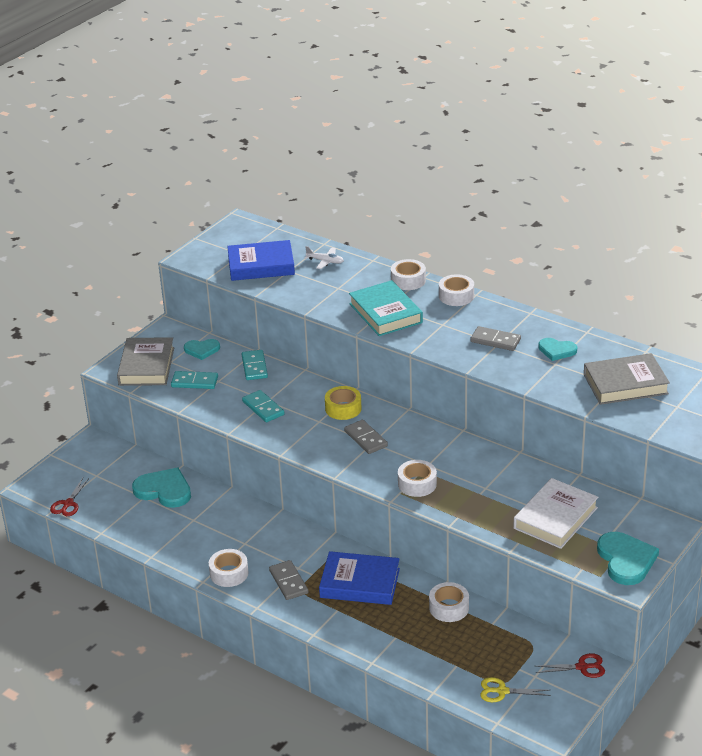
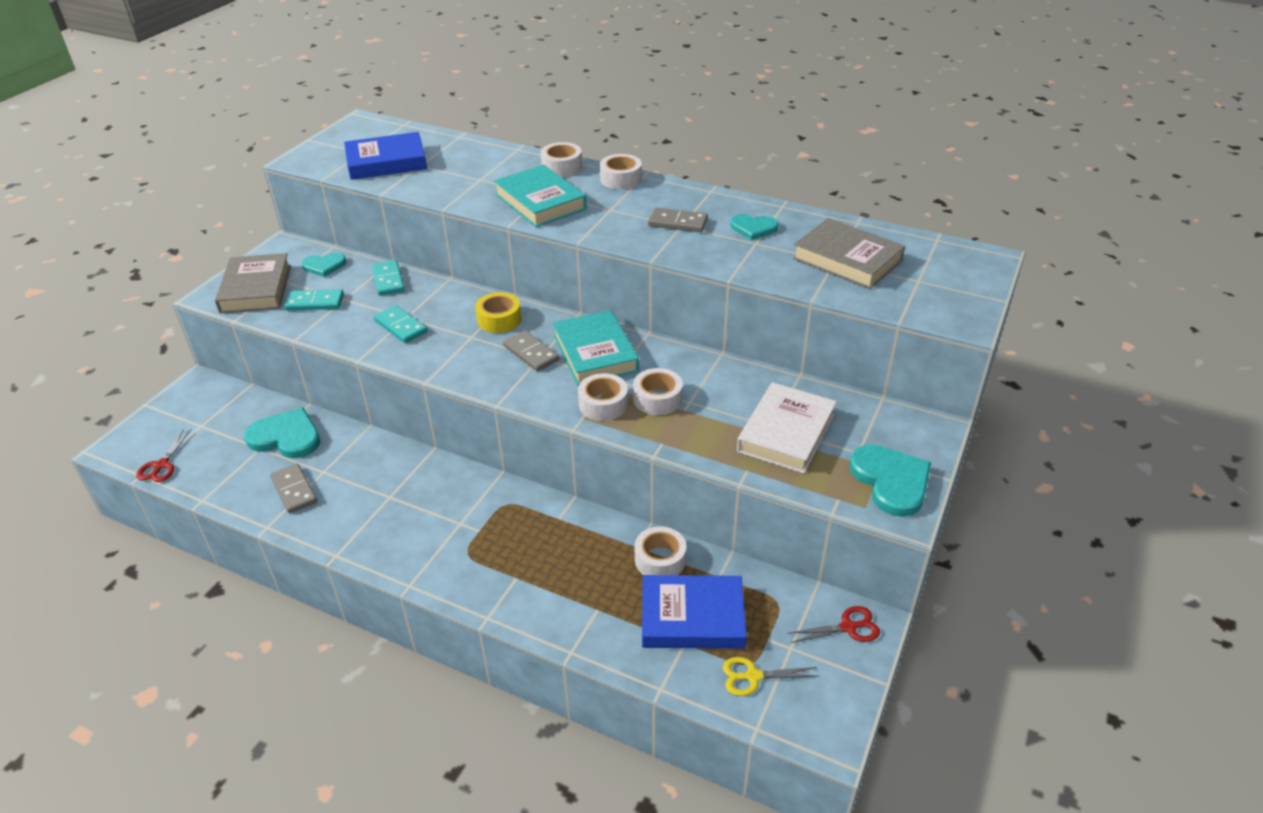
camera: 10 degrees left, 5 degrees up
white tape [209,549,248,587] -> white tape moved to [633,368,683,415]
grey domino [269,560,308,600] -> grey domino moved to [270,464,317,513]
white plane [305,246,344,269] -> none
blue book [319,551,400,605] -> blue book moved to [642,575,747,649]
grey book [584,353,670,405] -> grey book turned 60 degrees clockwise [793,218,905,289]
none -> turquoise book [552,310,639,386]

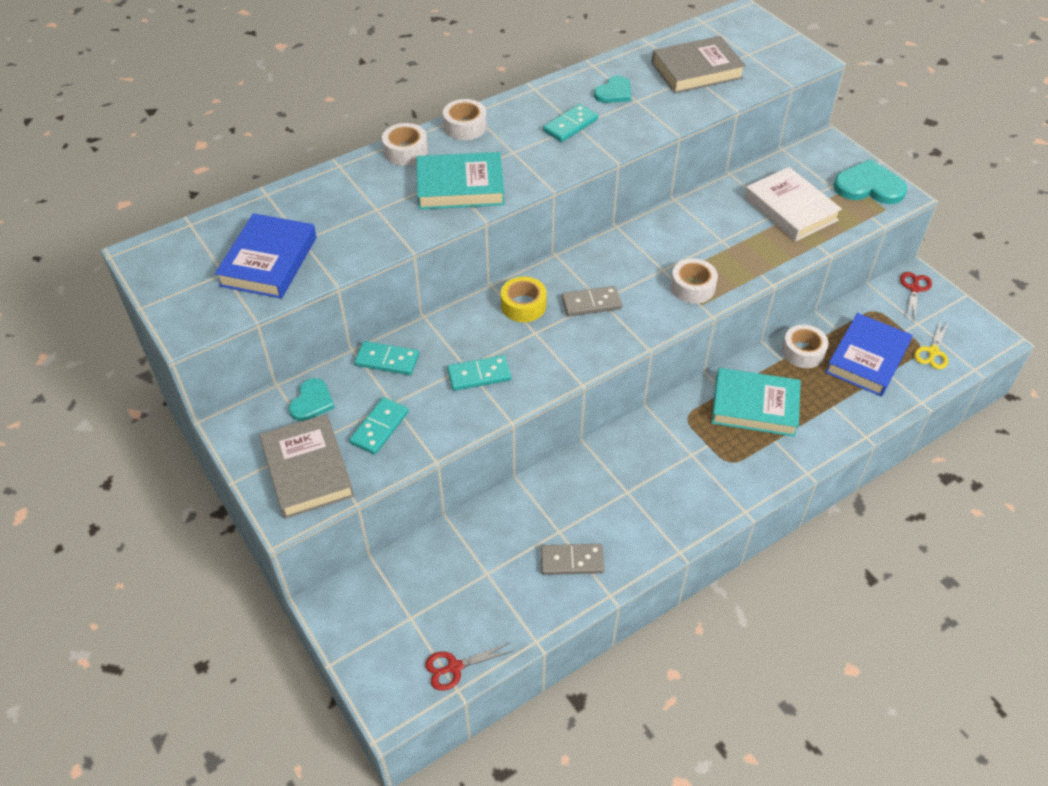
camera: 60 degrees left, 10 degrees up
red scissors [136,429,191,482] -> red scissors turned 120 degrees clockwise [425,643,513,691]
grey book [215,253,291,314] -> grey book turned 45 degrees clockwise [259,414,354,519]
turquoise heart [244,407,320,458] -> none
turquoise book [552,310,639,386] -> turquoise book moved to [711,368,801,437]
white tape [633,368,683,415] -> none
grey domino [648,207,708,232] -> turquoise domino [543,104,598,142]

